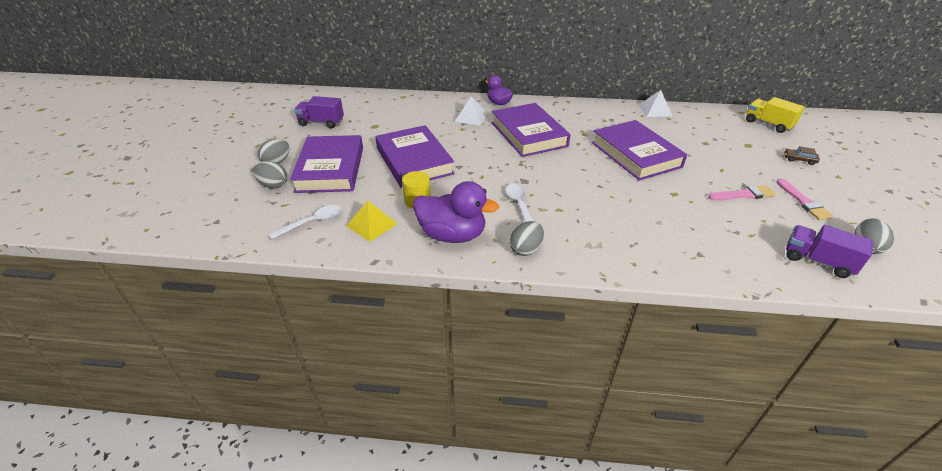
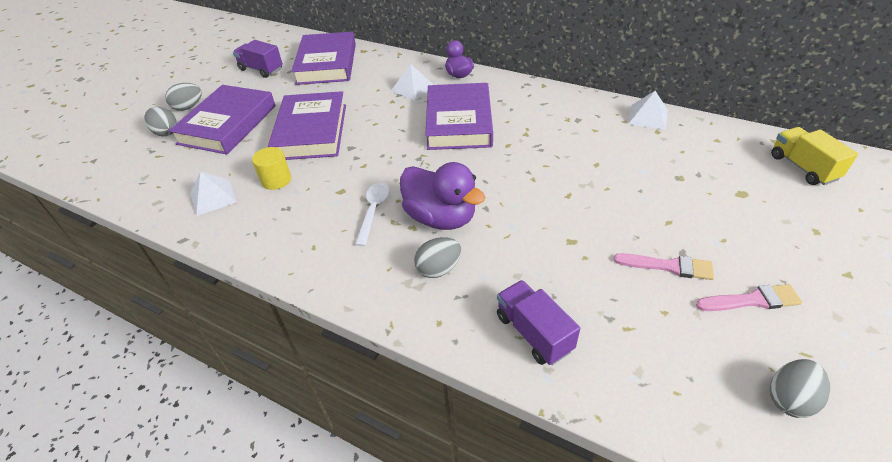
camera: 25 degrees right, 5 degrees up
white spoon [269,205,342,239] -> none
yellow pyramid [347,201,397,242] -> white pyramid [190,172,237,216]
purple duck [413,181,499,243] -> purple duck moved to [400,162,486,230]
grey egg [510,221,544,256] -> grey egg moved to [414,237,461,278]
purple book [592,120,687,181] -> purple book moved to [291,32,356,85]
pink brush [776,178,833,220] -> pink brush turned 105 degrees counterclockwise [696,284,802,311]
brown car [784,146,820,165] -> none
purple truck [786,225,873,278] -> purple truck moved to [497,280,580,365]

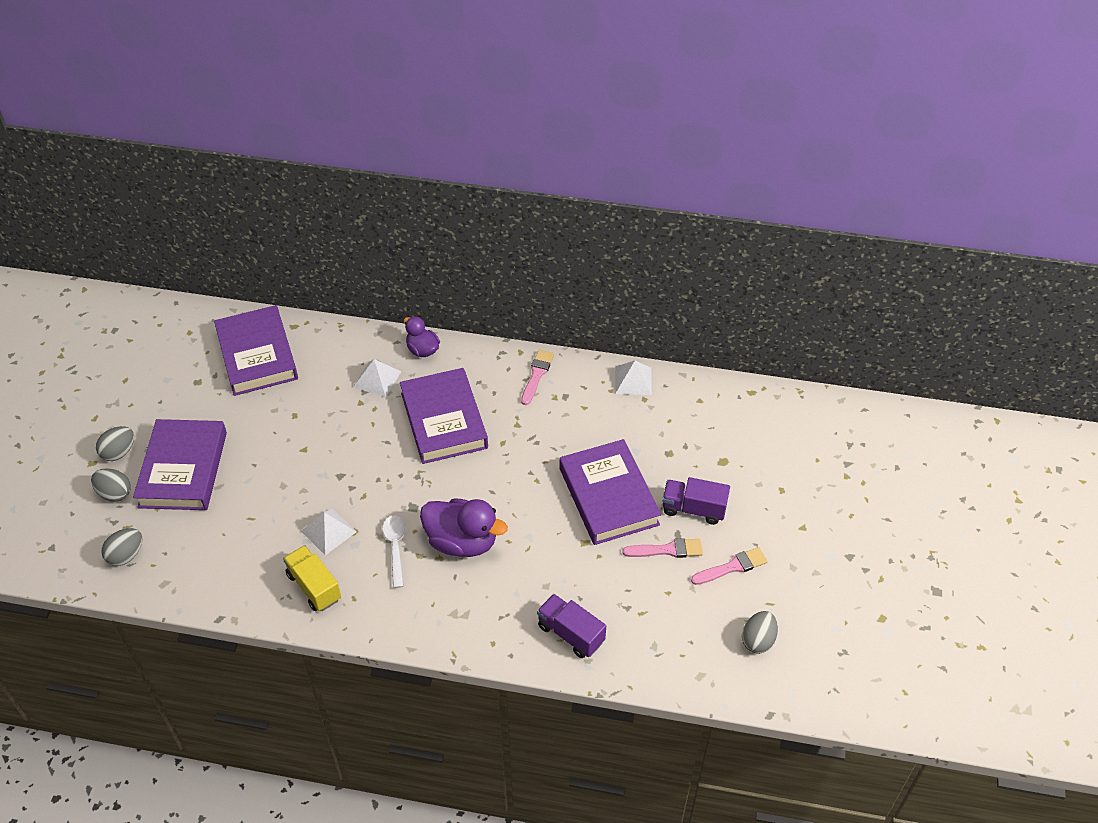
camera: 20 degrees left, 5 degrees up
white pyramid [190,172,237,216] -> white pyramid moved to [301,509,357,555]
purple truck [233,40,283,78] -> purple truck moved to [662,477,730,525]
yellow cylinder [252,147,291,190] -> none
purple book [268,91,346,160] -> purple book moved to [560,439,661,545]
grey egg [414,237,461,278] -> grey egg moved to [101,528,142,566]
yellow truck [771,127,858,185] -> yellow truck moved to [283,545,341,611]
none -> pink brush [521,350,554,405]

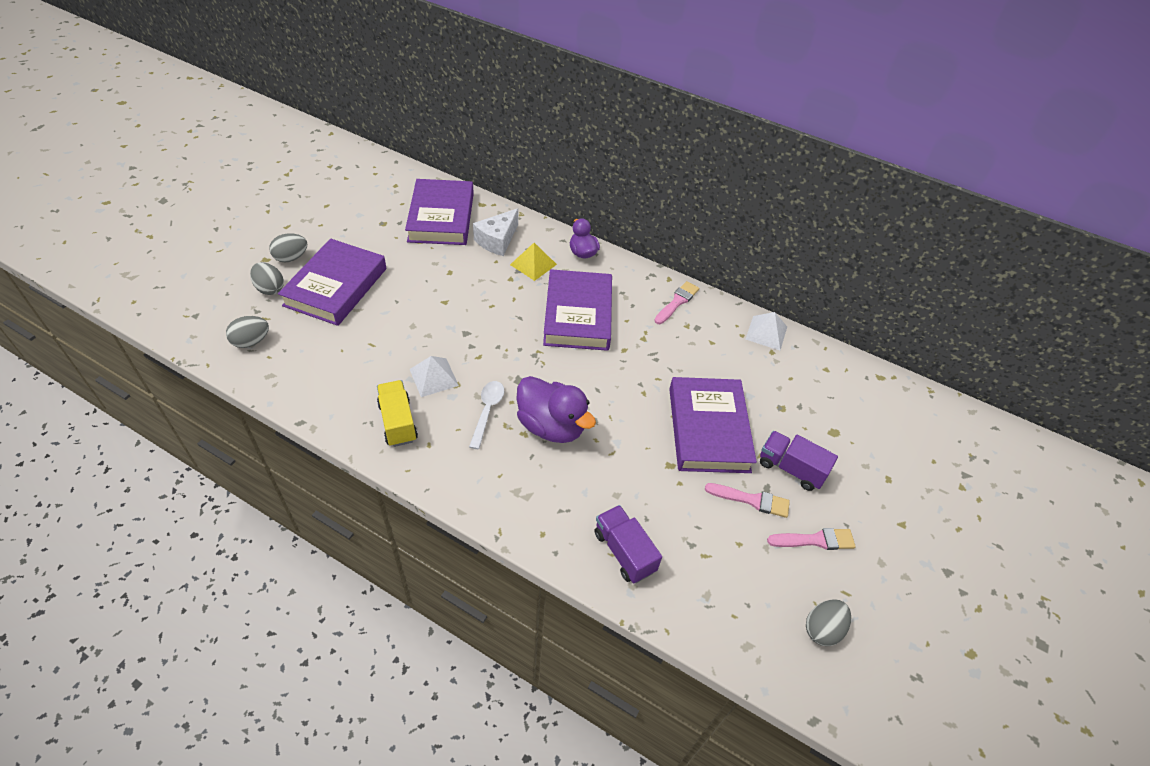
camera: 15 degrees right, 0 degrees up
white pyramid [353,359,401,397] -> yellow pyramid [510,243,557,281]
none -> white cheese [473,208,518,256]

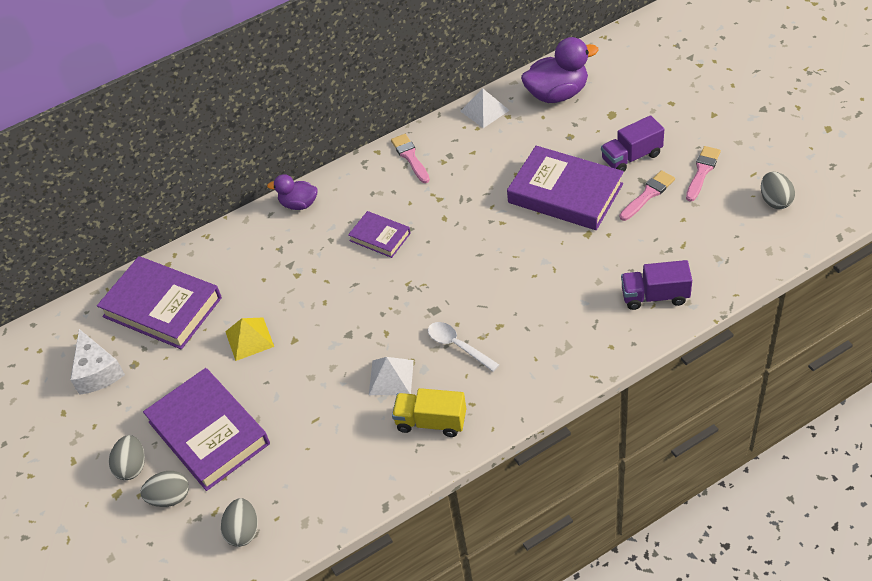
camera: 50 degrees left, 0 degrees up
white cheese [473,208,518,256] -> white cheese moved to [70,329,125,395]
yellow pyramid [510,243,557,281] -> yellow pyramid moved to [225,318,274,361]
purple duck [517,376,596,443] -> purple duck moved to [521,37,599,103]
purple book [543,269,612,351] -> purple book [348,211,411,258], size x0.52

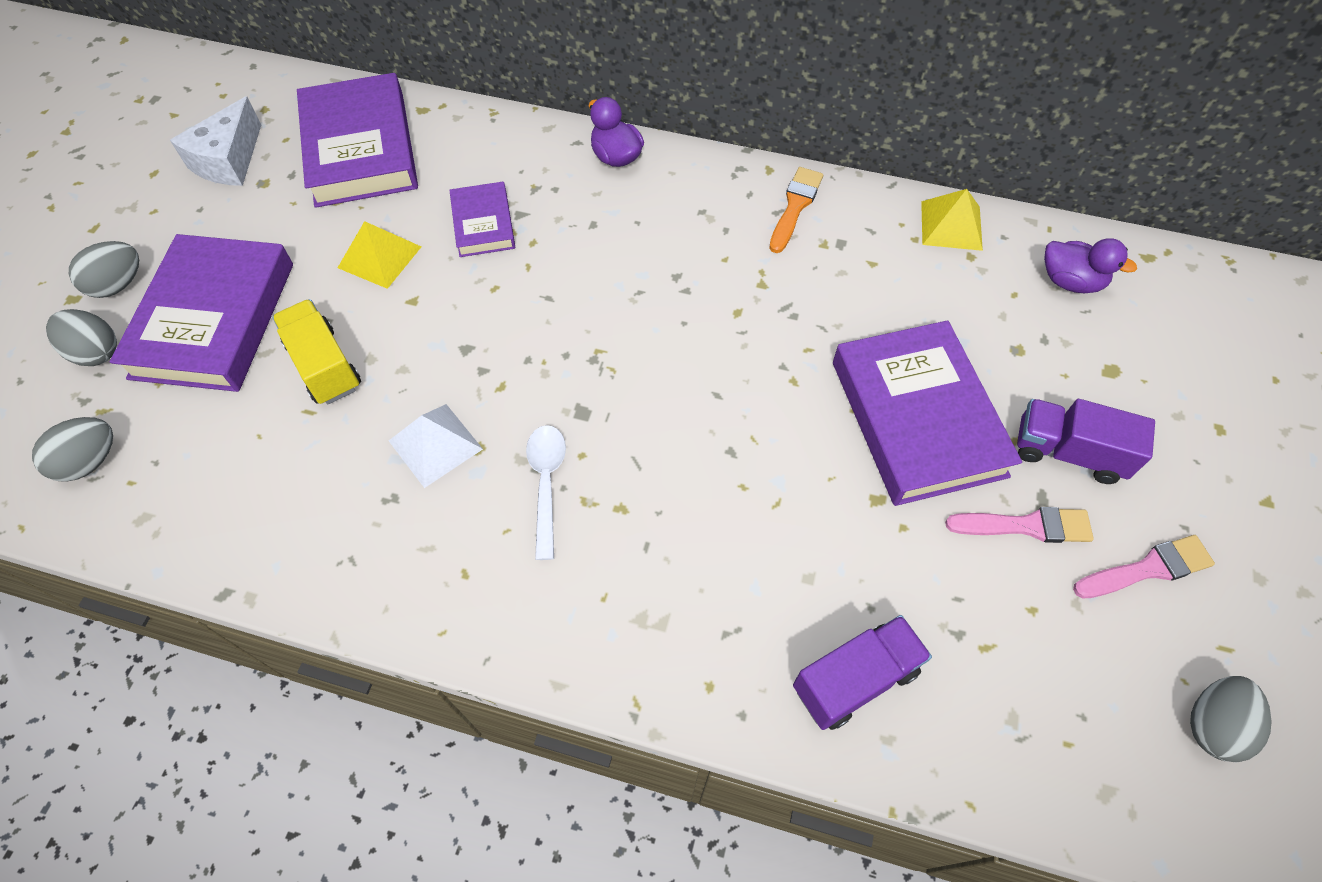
camera: 40 degrees right, 10 degrees up
purple book [348,211,411,258] -> purple book moved to [449,182,515,257]
pink brush [391,134,430,183] -> orange brush [769,167,823,253]
yellow truck [392,388,466,437] -> yellow truck moved to [272,299,361,404]
white pyramid [460,88,510,128] -> yellow pyramid [921,189,983,251]
purple duck [521,37,599,103] -> purple duck [1044,238,1137,293], size x0.59
purple truck [621,260,692,310] -> purple truck turned 105 degrees clockwise [793,615,932,730]

